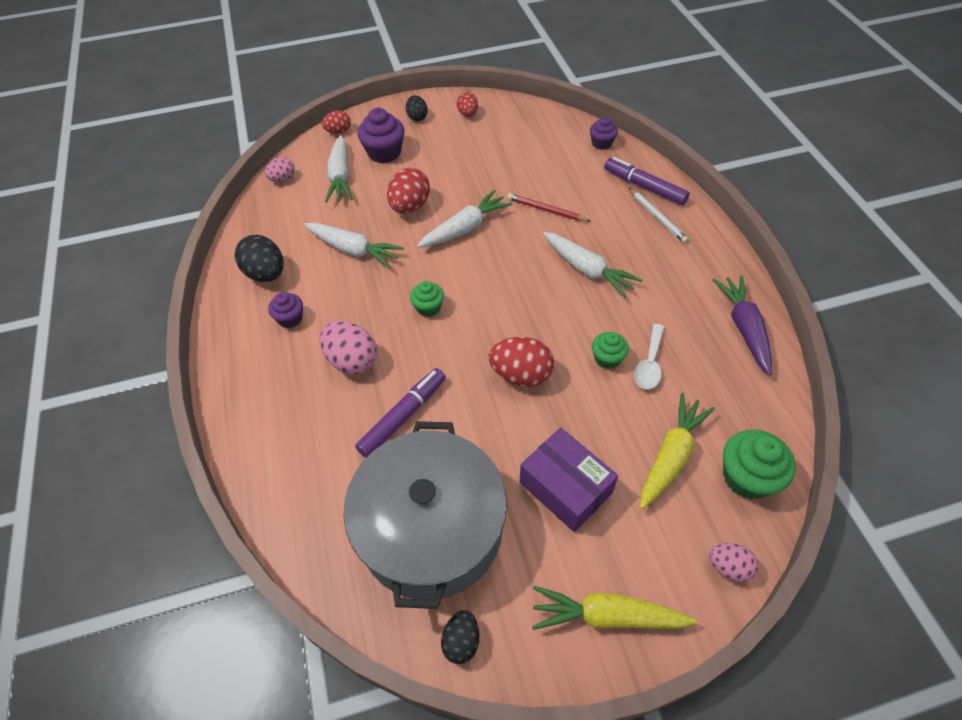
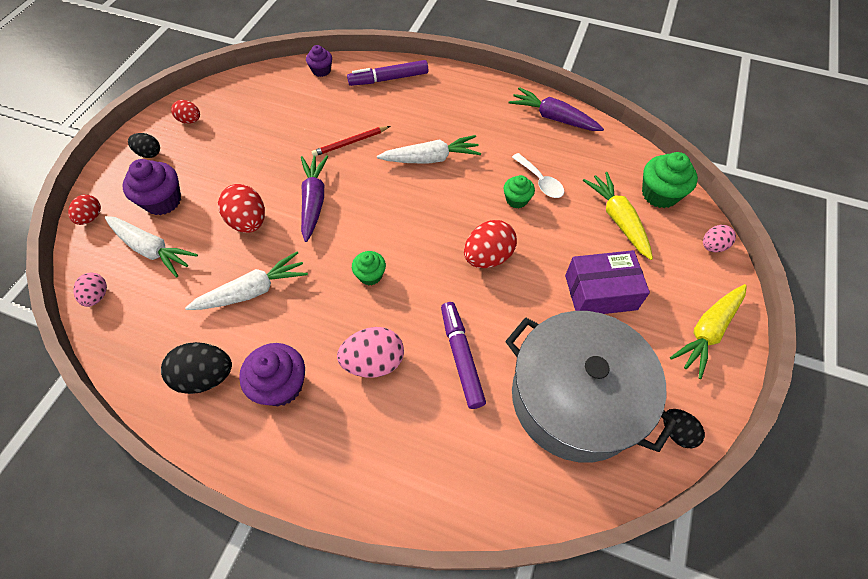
camera: 55 degrees left, 5 degrees up
purple cupcake [268,292,303,328] -> purple cupcake [239,343,305,406], size x1.65
white carrot [417,190,512,248] -> purple carrot [301,155,328,242]
white pencil [629,188,689,243] -> none

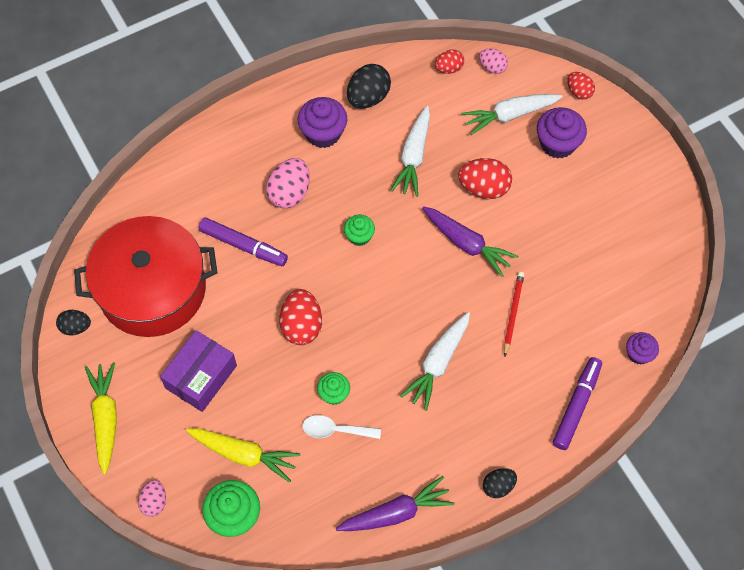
camera: 130 degrees right, 5 degrees up
black egg [128,133,160,158] -> black egg moved to [483,468,517,498]
red egg [171,100,200,124] -> red egg moved to [435,49,464,74]
grey pot [505,311,677,462] -> red pot [74,216,217,337]

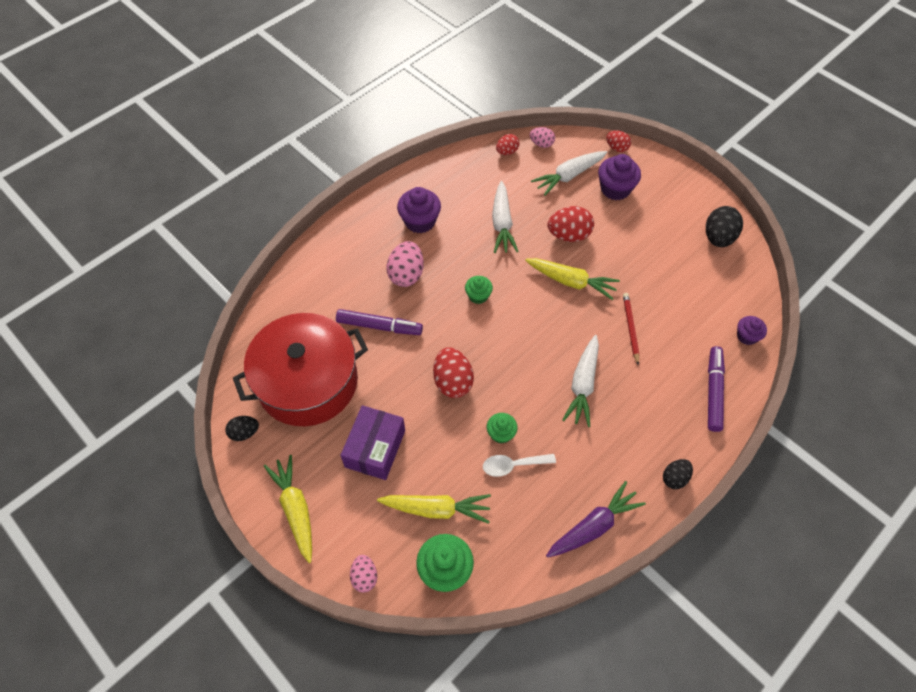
camera: 15 degrees left, 5 degrees down
black egg [347,64,391,108] -> black egg moved to [706,206,743,247]
purple carrot [422,206,518,277] -> yellow carrot [525,258,620,300]

